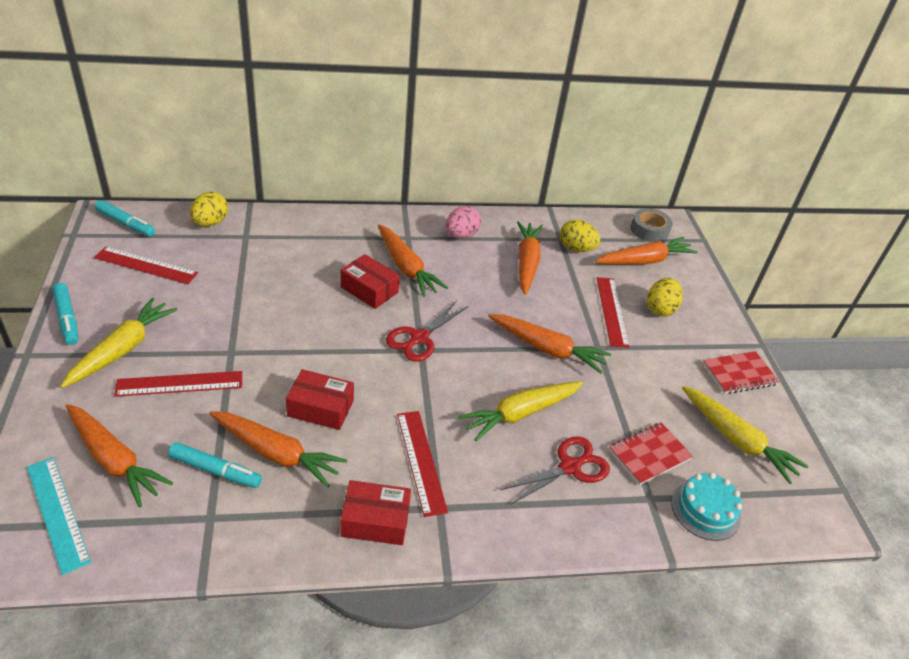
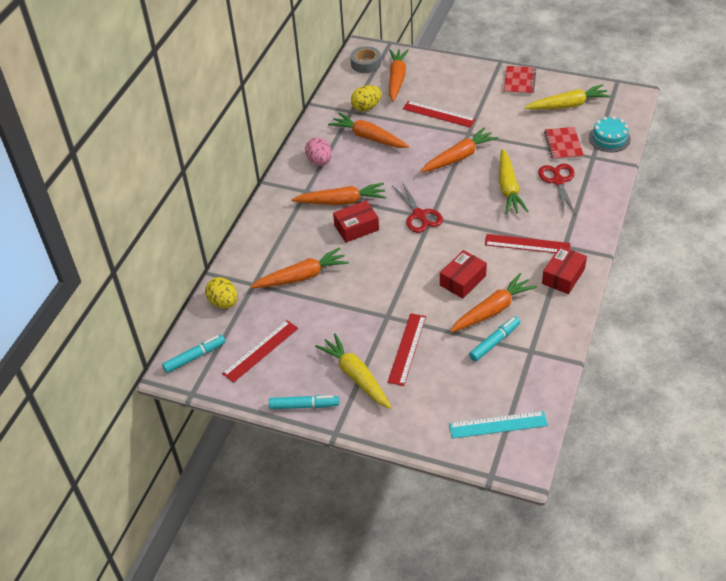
camera: 55 degrees left, 5 degrees up
orange carrot [66,404,173,507] -> orange carrot moved to [250,247,349,288]
yellow egg [647,278,683,316] -> none

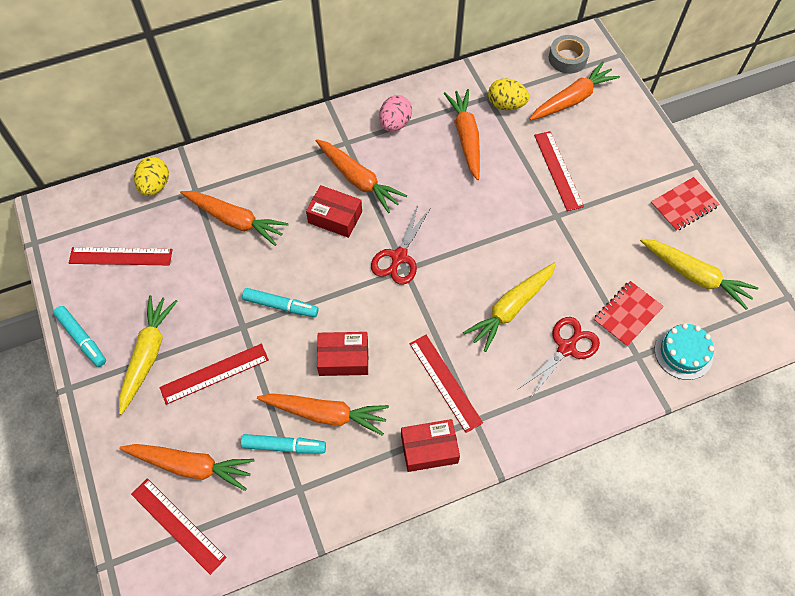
camera: 45 degrees right, 15 degrees up
turquoise marker [162,335,225,373] -> turquoise marker moved to [242,288,319,317]
orange carrot [421,127,498,173] -> orange carrot moved to [119,444,254,491]
turquoise ruler [449,411,548,439] -> red ruler [131,478,227,575]

